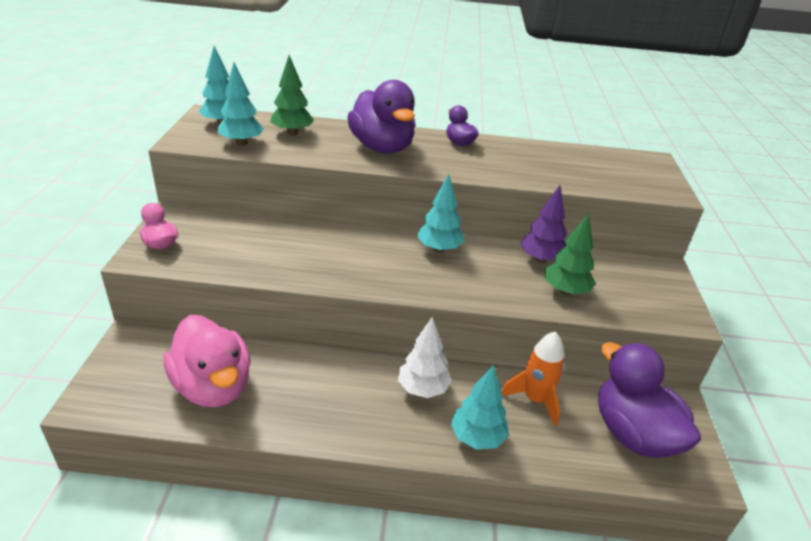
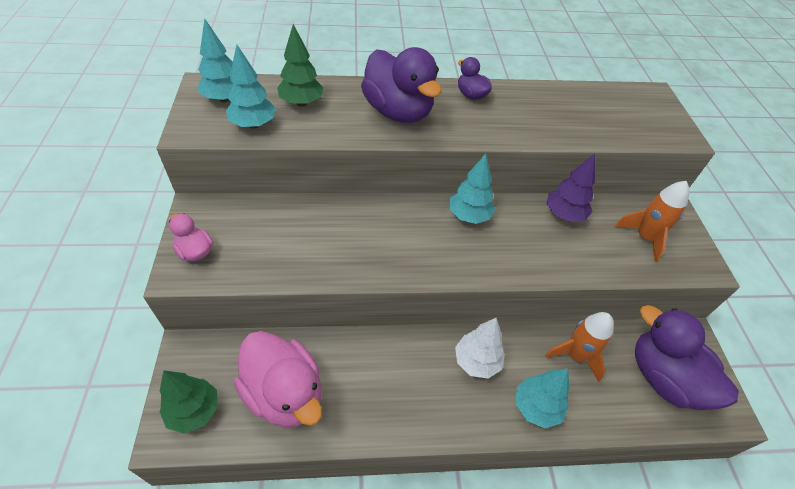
camera: 10 degrees left, 15 degrees up
green tree [545,213,596,295] -> green tree moved to [159,370,218,434]
none -> orange rocket [615,181,689,262]

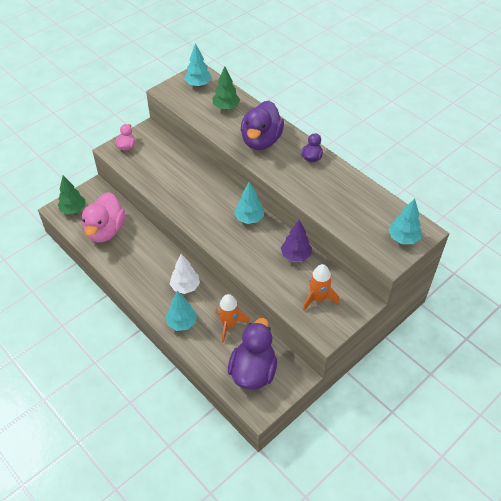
camera: 55 degrees right, 0 degrees up
turquoise tree [226,45,276,129] -> turquoise tree moved to [388,198,422,244]

